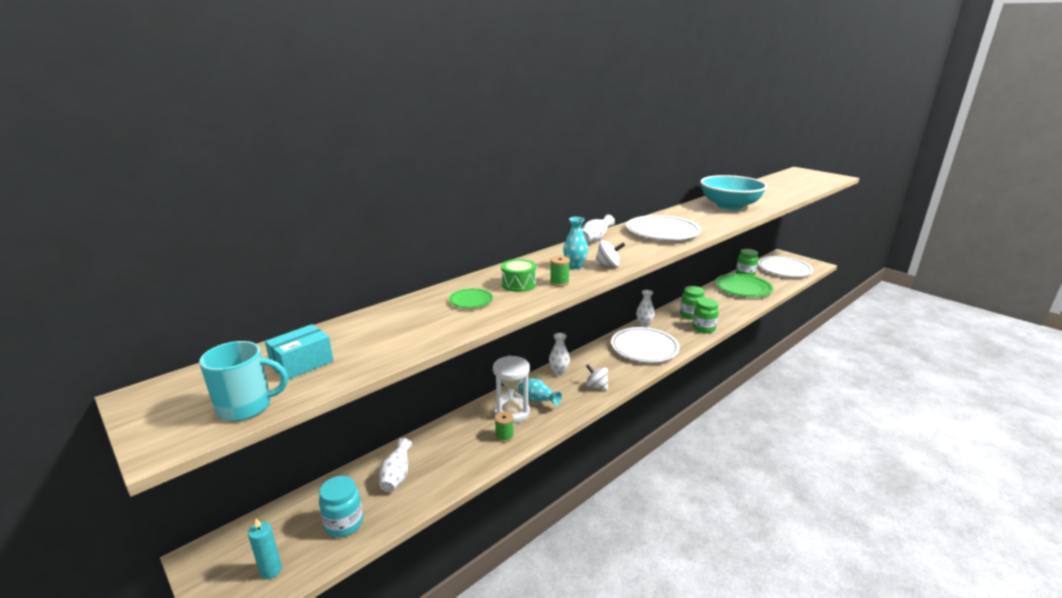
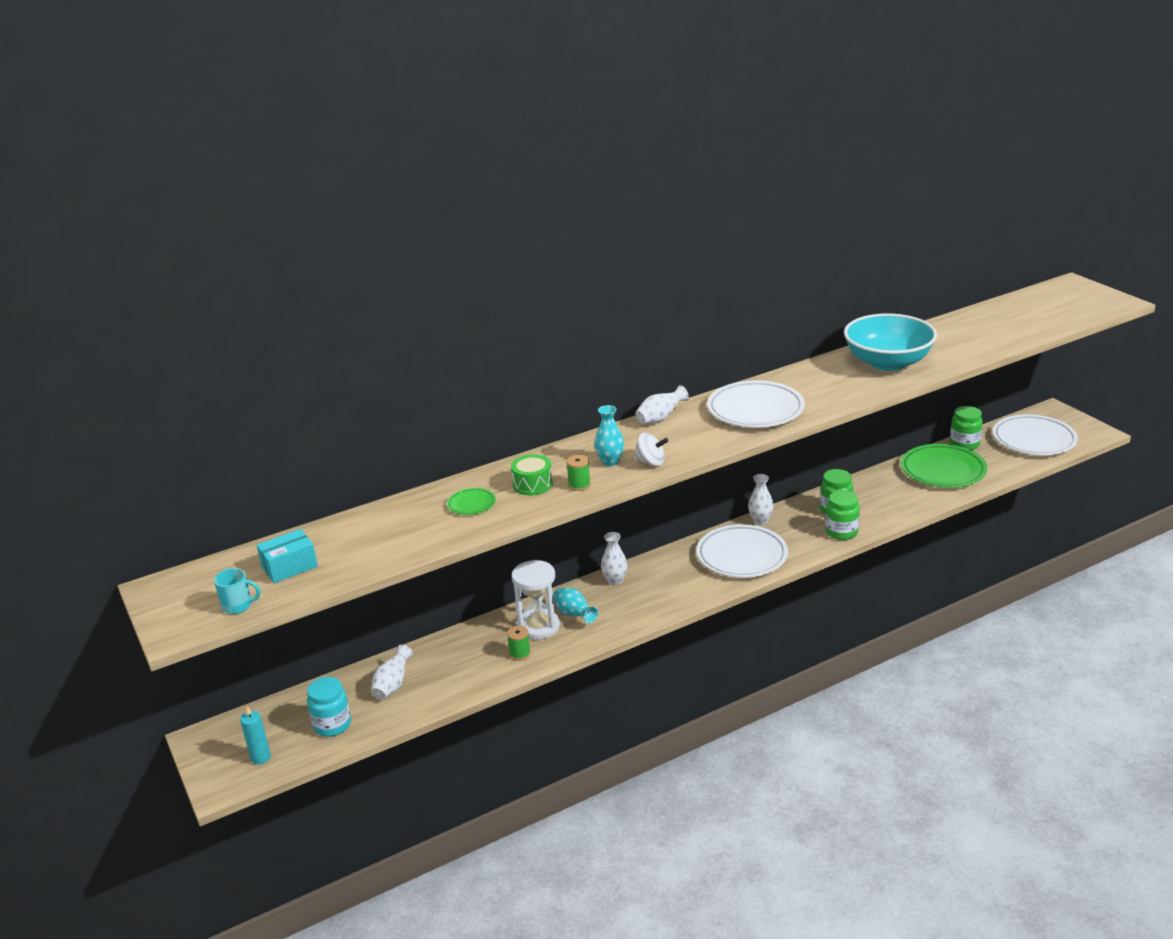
camera: 15 degrees right, 5 degrees up
turquoise mug [199,341,288,421] -> turquoise mug [214,568,261,614], size x0.66
white spinning top [586,364,608,390] -> none

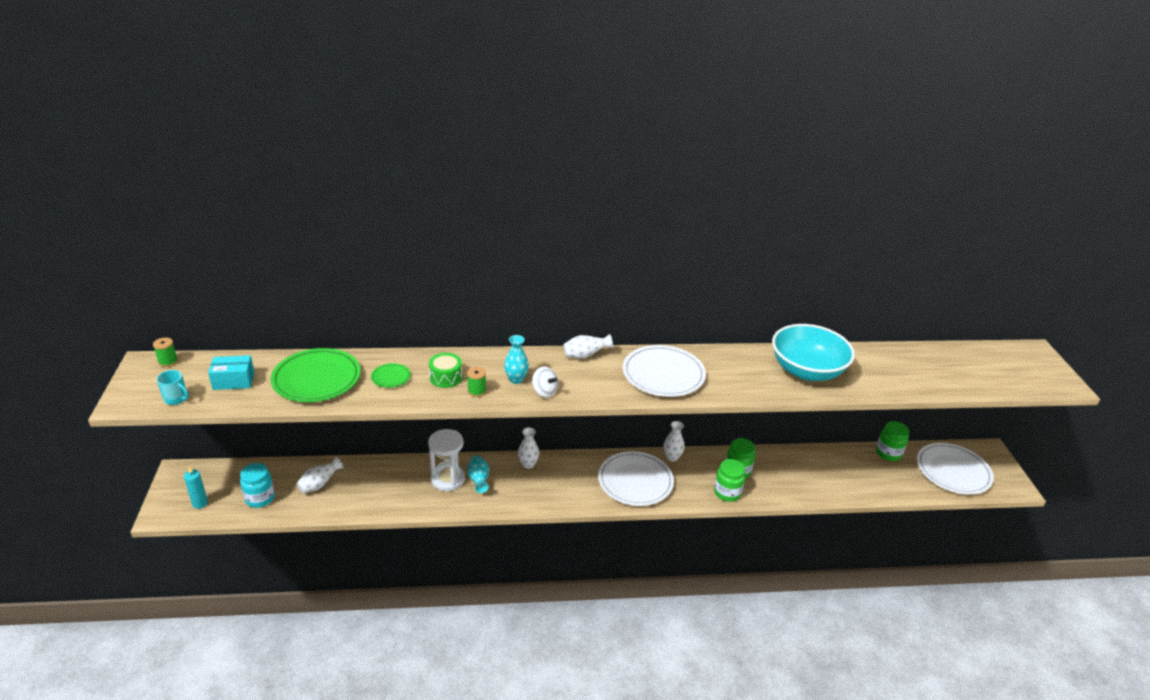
camera: 20 degrees right, 5 degrees up
green spool [507,626,531,661] -> green spool moved to [153,337,178,367]
green plate [901,444,987,488] -> green plate moved to [271,348,361,402]

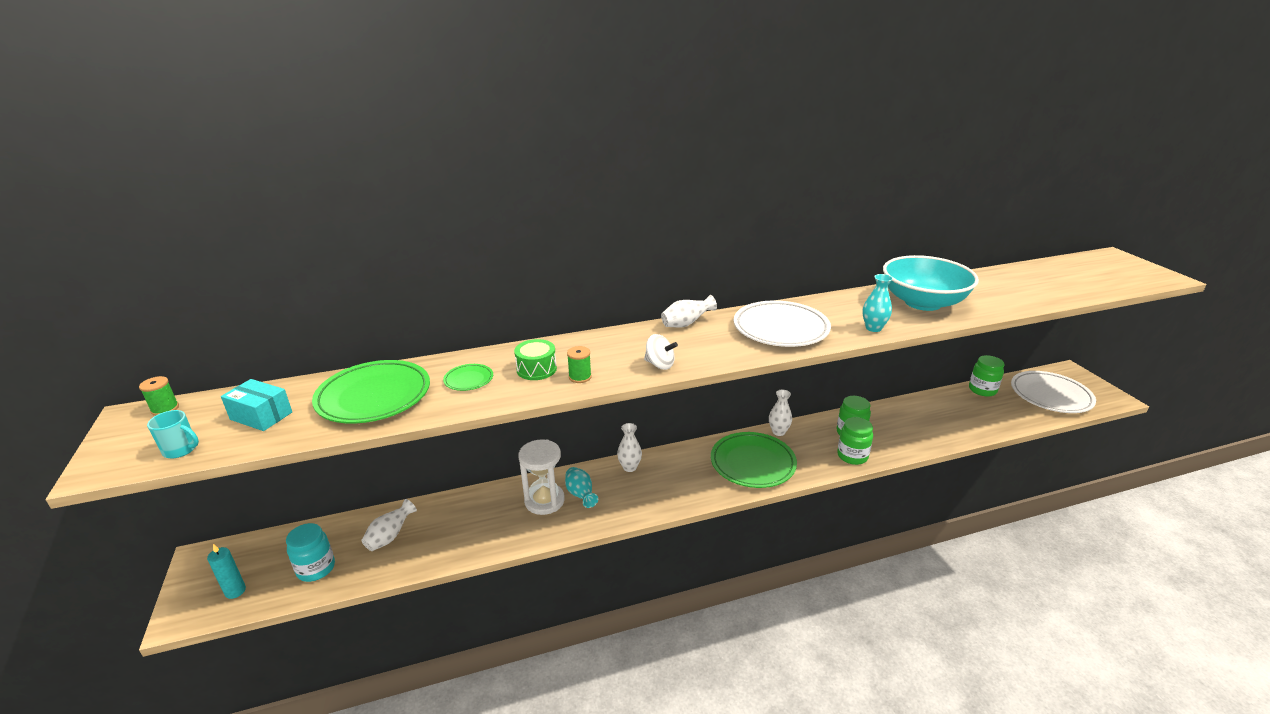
camera: 10 degrees left, 5 degrees down
turquoise box [208,355,254,390] -> turquoise box turned 45 degrees clockwise [221,379,292,431]
turquoise vase [504,335,529,384] -> turquoise vase moved to [862,274,893,332]
white plate [598,451,674,506] -> green plate [711,432,797,488]

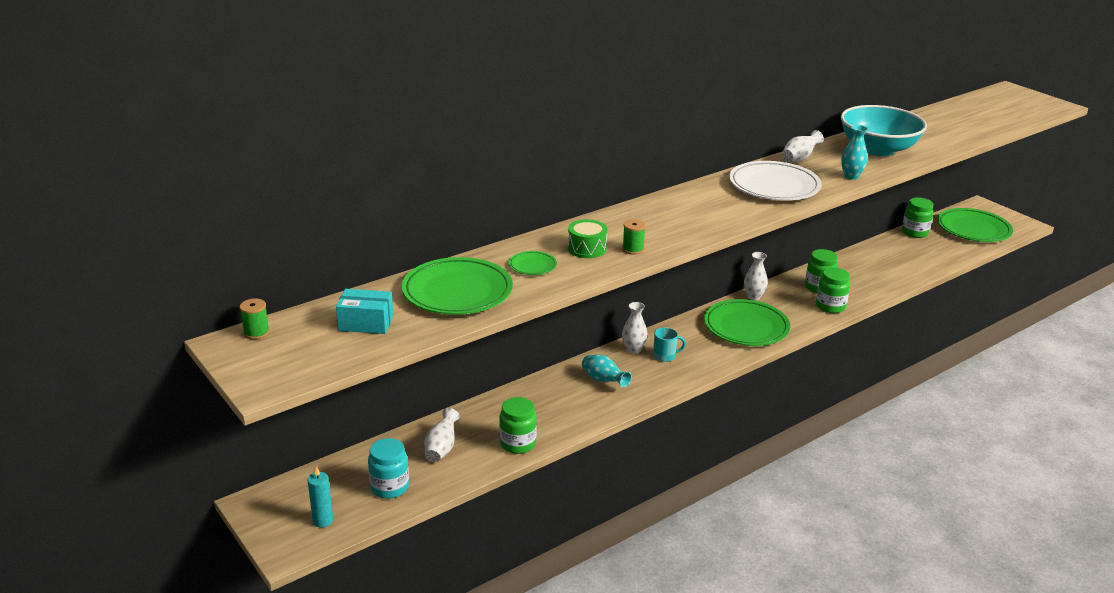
camera: 20 degrees left, 0 degrees up
turquoise mug [147,410,199,459] -> turquoise mug moved to [653,327,686,362]
white hourglass [518,439,565,515] -> none
white spinning top [644,334,678,370] -> none
white vase [661,295,717,328] -> white vase moved to [782,130,824,163]
white plate [1011,371,1096,413] -> green plate [937,208,1013,242]
none -> green jar [499,397,537,454]

